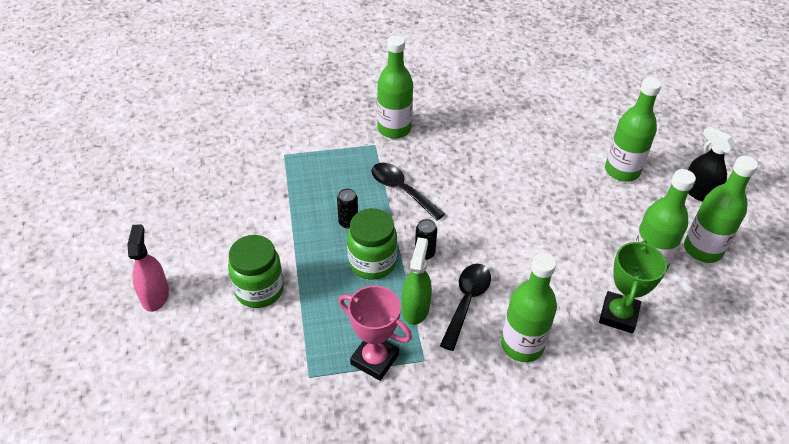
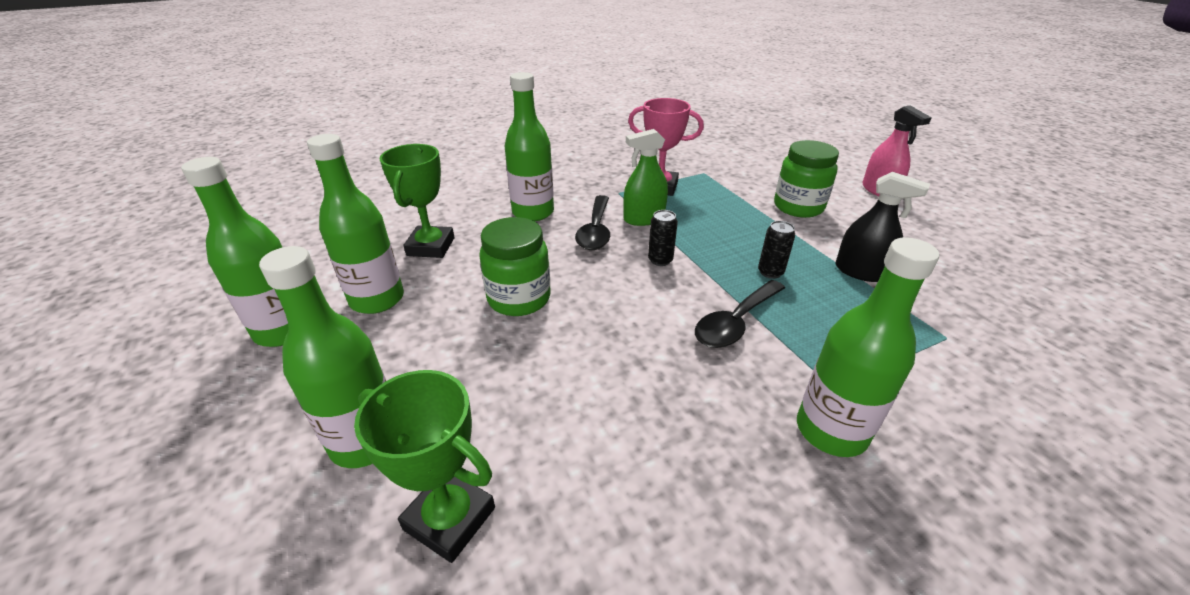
camera: 165 degrees right, 10 degrees down
green jar [347,208,397,280] -> green jar moved to [479,217,550,316]
black spoon [371,163,445,221] -> black spoon turned 105 degrees clockwise [695,280,785,348]
green spray bottle [402,237,432,325] -> green spray bottle turned 75 degrees clockwise [623,129,668,226]
black spray bottle [688,126,735,202] -> black spray bottle moved to [835,172,930,282]
none -> green trophy [354,370,495,563]

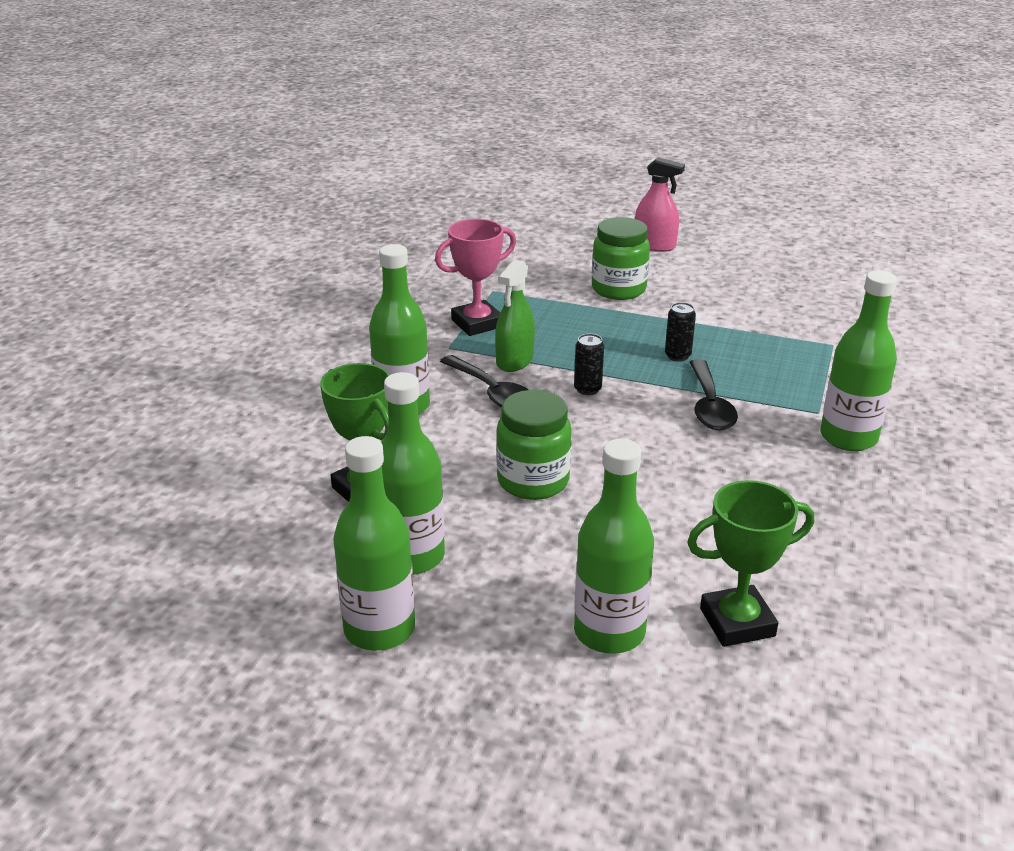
camera: 45 degrees left, 5 degrees down
black spray bottle [835,172,930,282] -> none

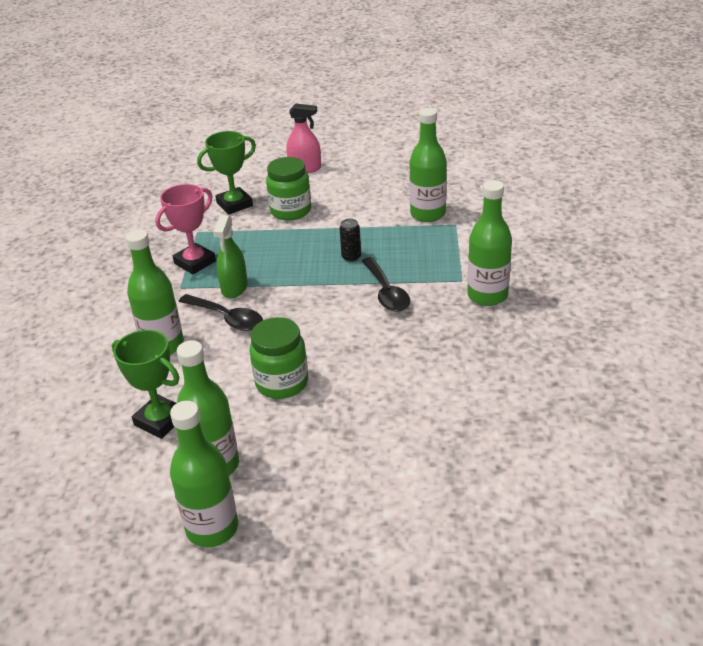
camera: 15 degrees left, 5 degrees up
black can [574,334,604,396] -> none
green bottle [574,439,654,654] -> green bottle moved to [409,108,447,222]
green trophy [687,480,814,647] -> green trophy moved to [197,131,256,215]

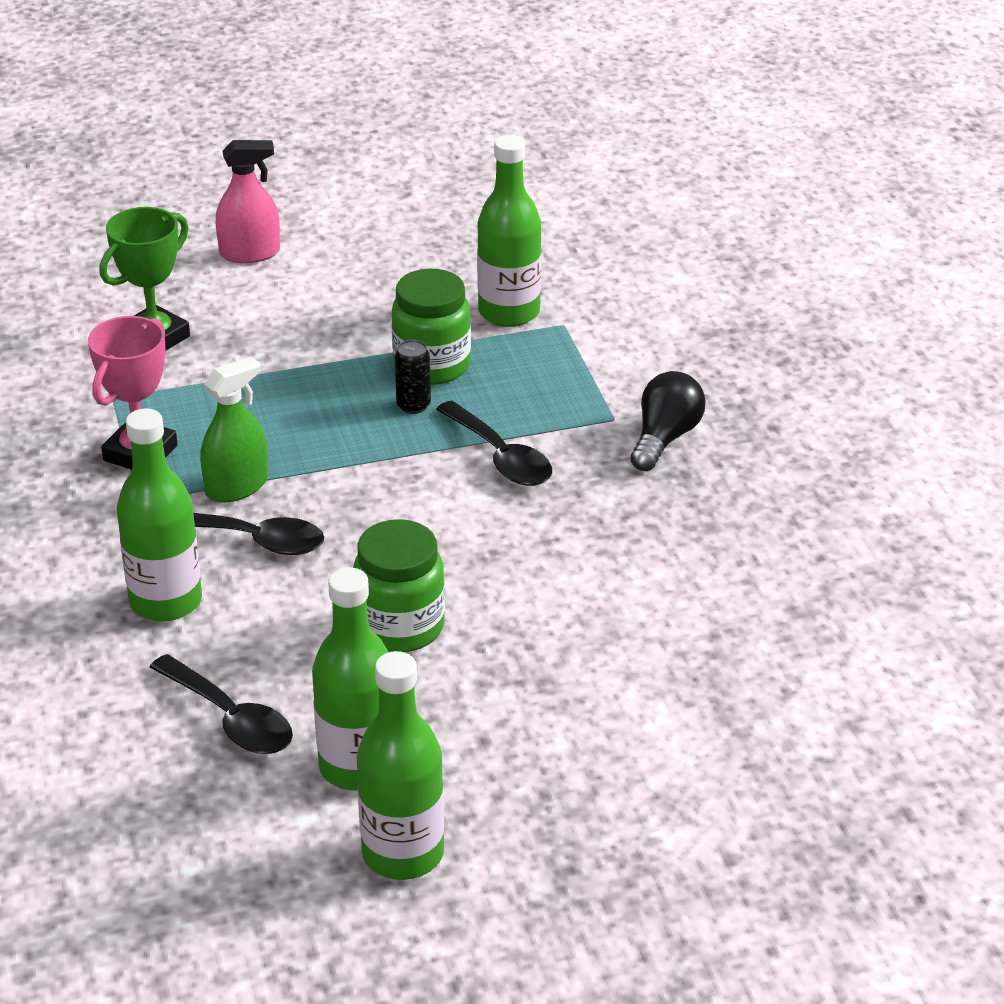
camera: 20 degrees left, 0 degrees up
green trophy [112,330,179,439] -> black spoon [149,654,293,754]
green spray bottle [213,215,248,298] -> green spray bottle turned 120 degrees counterclockwise [200,356,268,503]
green jar [266,157,311,221] -> green jar moved to [392,269,471,385]
green bottle [467,180,512,306] -> black light bulb [630,371,706,471]

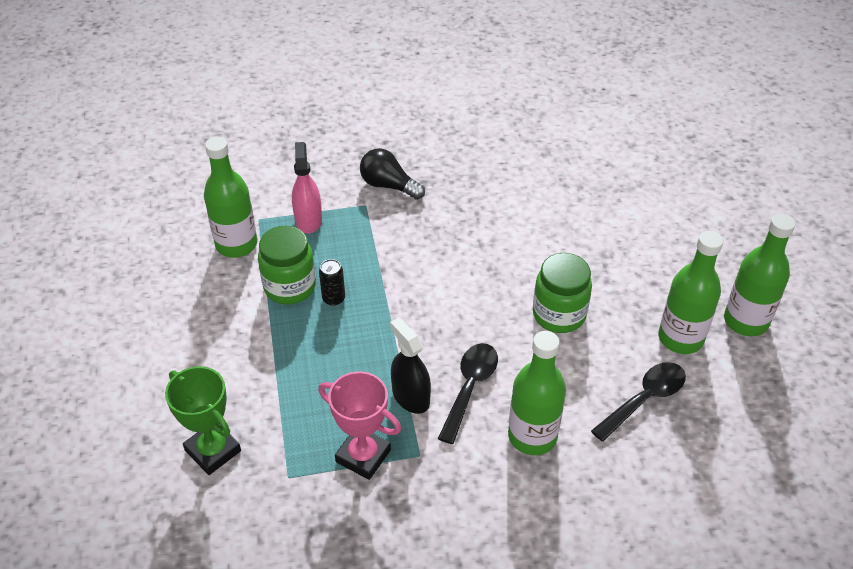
camera: 85 degrees left, 10 degrees up
green spray bottle [200,356,268,503] -> black spray bottle [390,318,431,414]
pink spray bottle [215,140,280,263] -> pink spray bottle moved to [292,142,322,234]
black spoon [436,401,552,486] -> none

